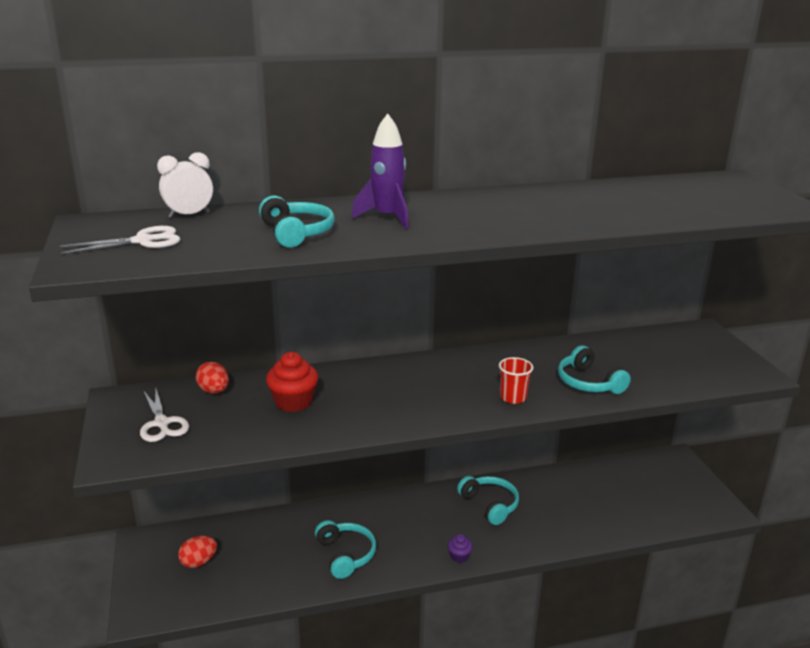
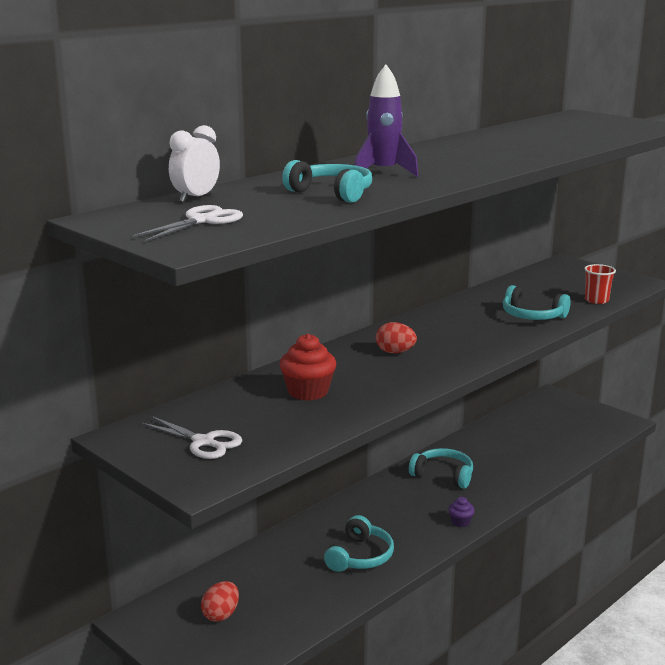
camera: 30 degrees left, 5 degrees down
red egg [195,362,229,393] -> red egg moved to [376,322,417,353]
turquoise headphones [315,520,376,579] -> turquoise headphones turned 75 degrees clockwise [324,515,394,572]
red cup [499,357,533,404] -> red cup moved to [584,264,616,304]

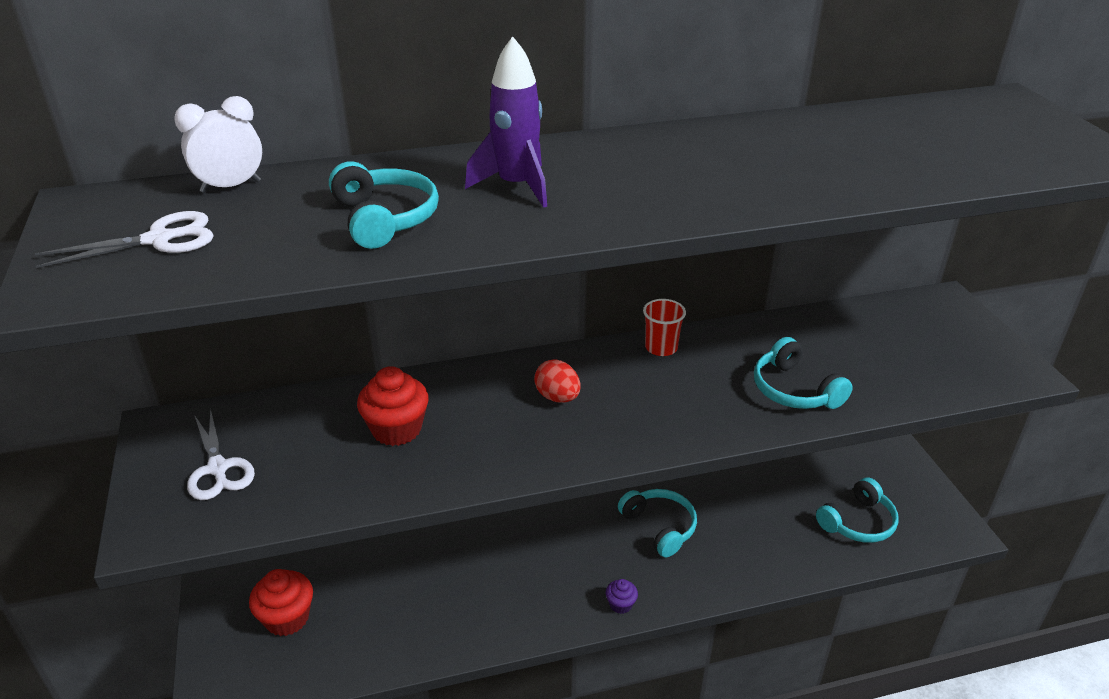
camera: 30 degrees right, 15 degrees up
red egg [201,581,239,622] -> red cupcake [249,569,313,636]
turquoise headphones [324,515,394,572] -> turquoise headphones moved to [816,478,899,543]
red cup [584,264,616,304] -> red cup moved to [643,299,686,356]

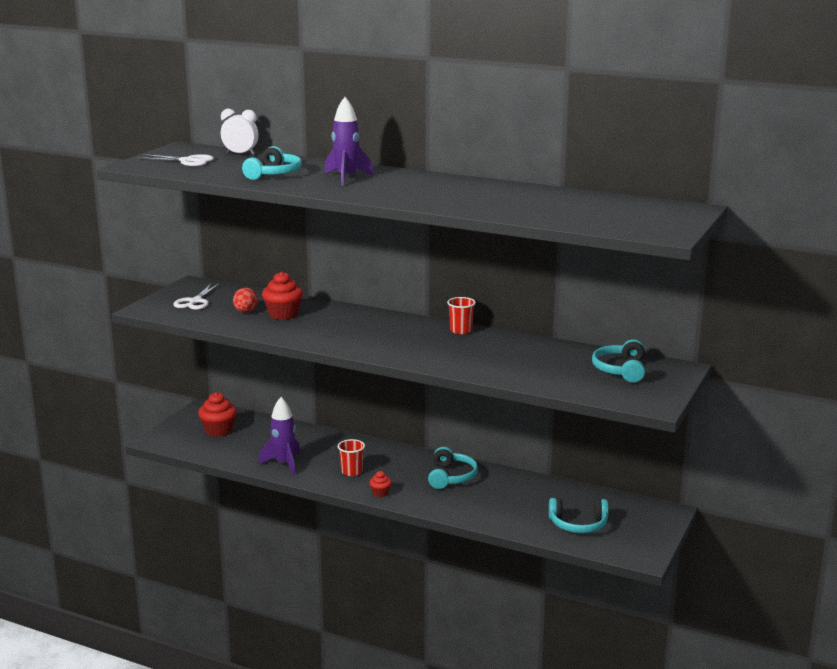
camera: 40 degrees right, 15 degrees down
red egg [534,360,581,403] -> red egg moved to [233,288,258,313]
purple cupcake [606,579,638,614] -> red cupcake [369,471,392,497]
turquoise headphones [754,337,853,409] -> turquoise headphones moved to [592,339,645,383]
none -> purple rocket [258,397,300,476]
none -> red cup [338,439,365,476]

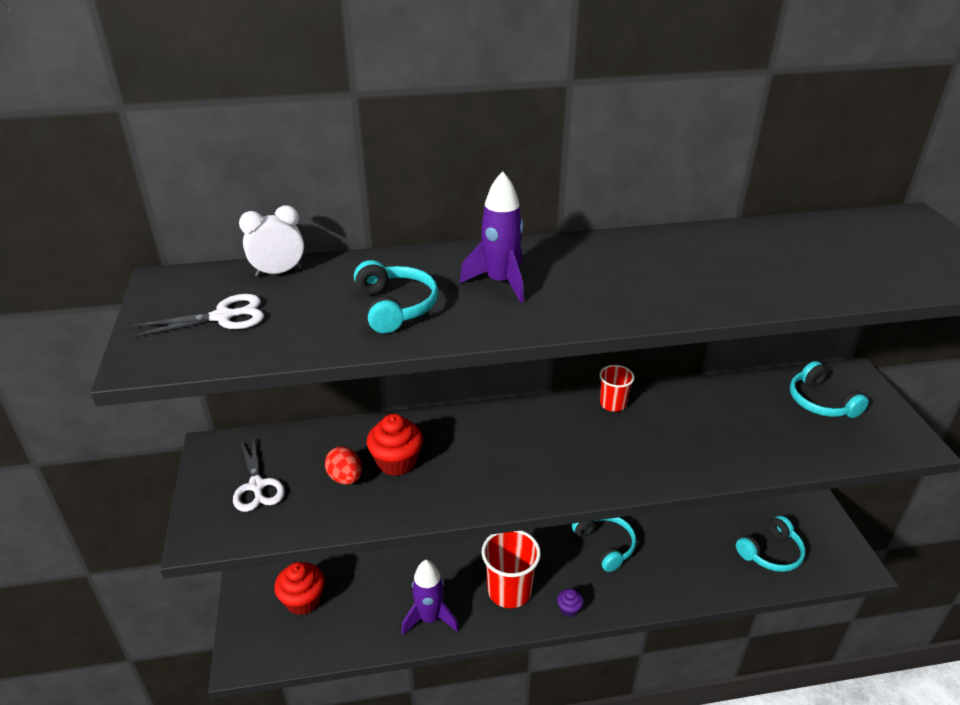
camera: 35 degrees left, 15 degrees up
red cup [338,439,365,476] -> red cup [482,530,541,608], size x1.76
red cupcake [369,471,392,497] -> purple cupcake [557,589,584,617]

